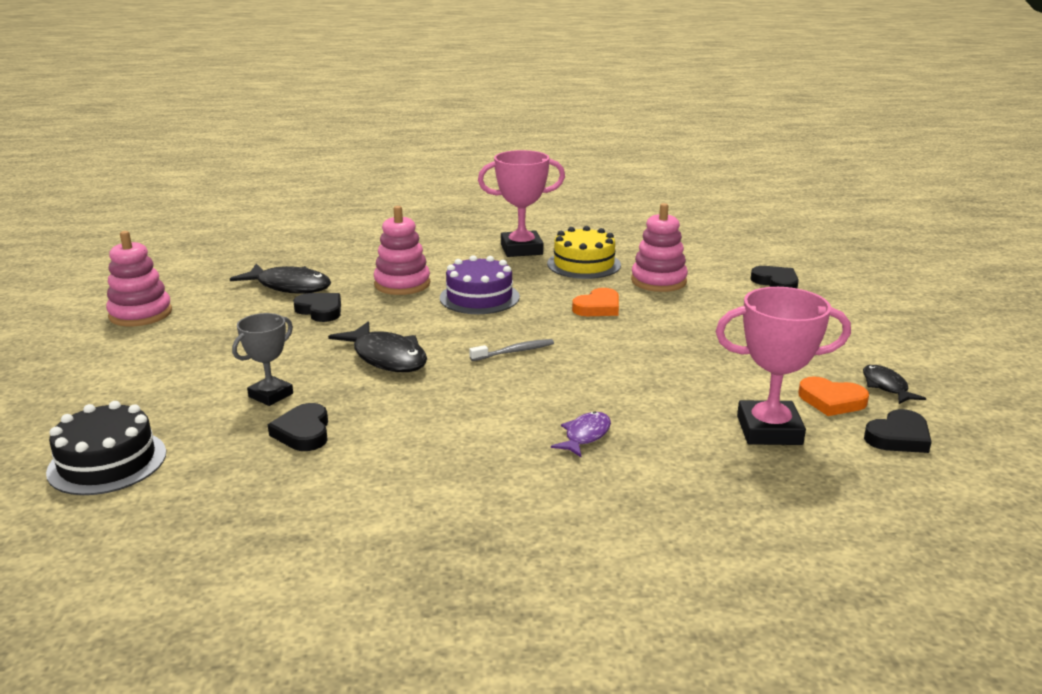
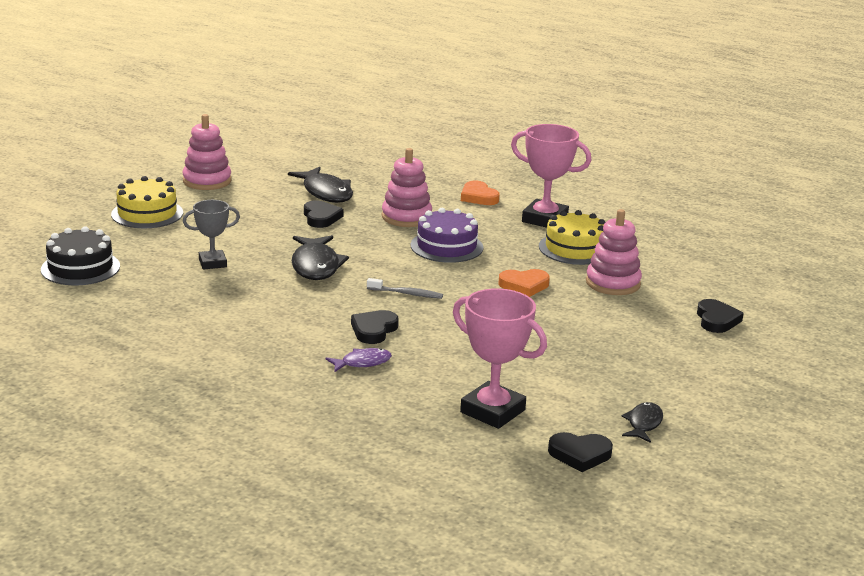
camera: 35 degrees right, 0 degrees up
black heart [268,403,328,451] -> black heart moved to [351,310,399,344]
orange heart [798,376,869,416] -> orange heart moved to [461,180,500,205]
none -> yellow cake [111,176,183,228]

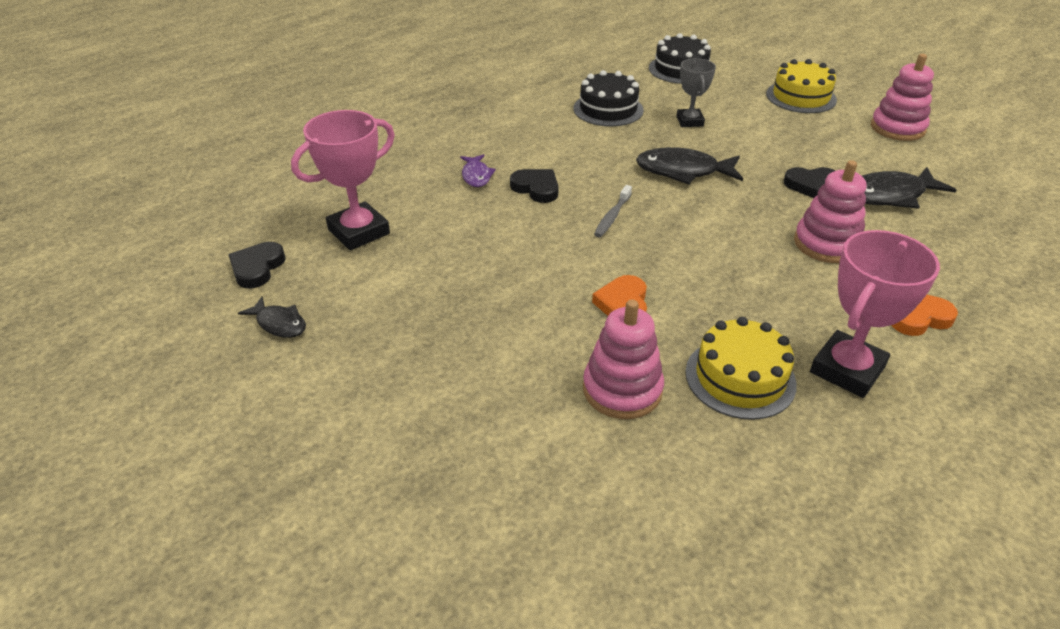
camera: 105 degrees right, 15 degrees up
purple cake [411,208,483,263] -> none
black heart [697,299,744,333] -> none
none -> black cake [574,70,644,126]

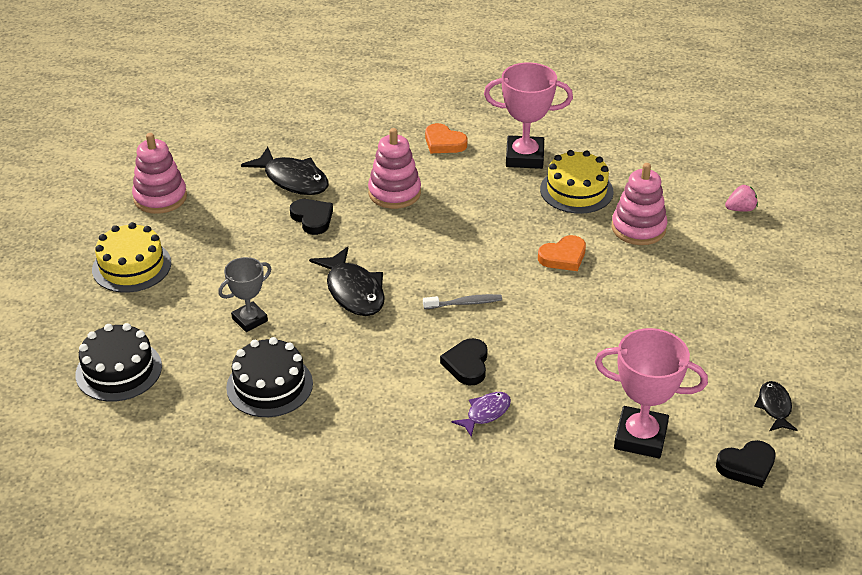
camera: 125 degrees left, 0 degrees up
none -> pink strawberry [725,185,758,212]

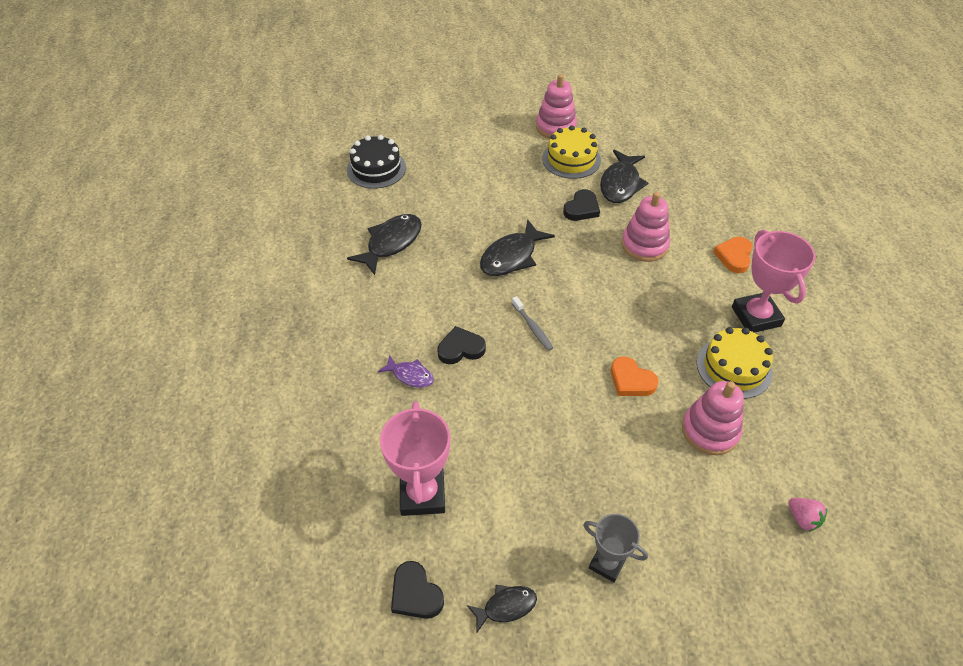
camera: 70 degrees right, 10 degrees up
yellow cake [92,222,171,293] -> yellow cake moved to [542,125,601,179]
grey trophy [218,257,271,332] -> grey trophy moved to [583,514,648,582]
black cake [226,337,313,417] -> black fish [347,214,422,275]

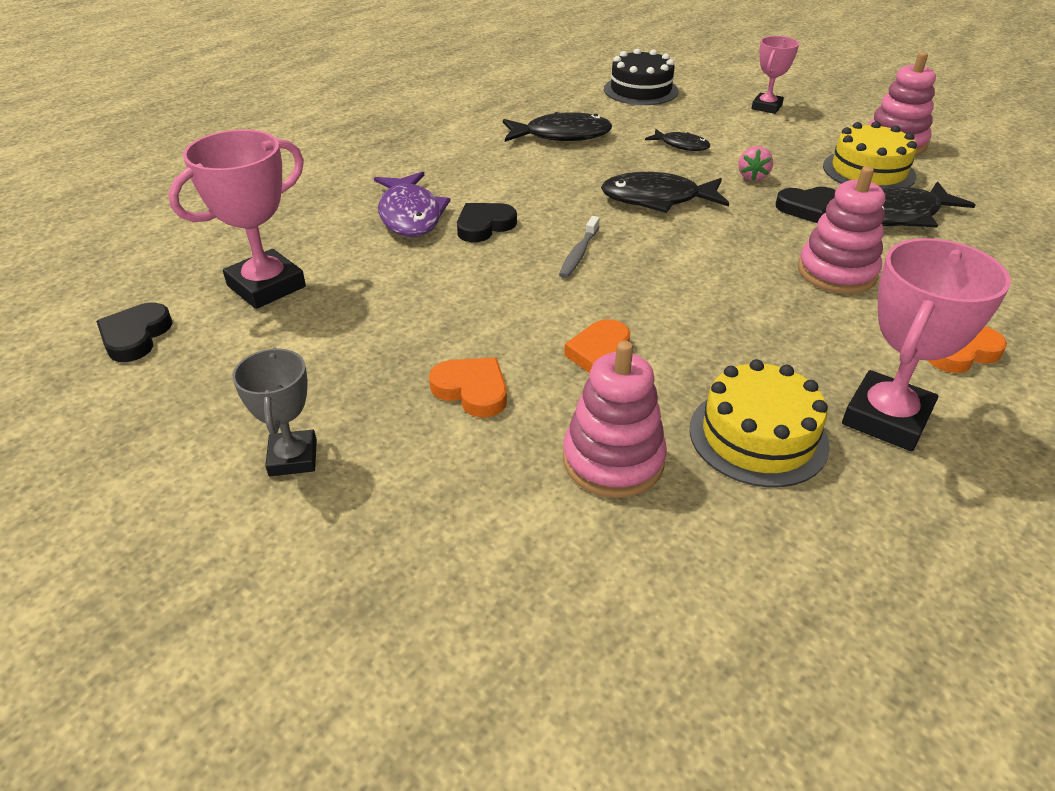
camera: 50 degrees right, 10 degrees down
purple fish [378,355,434,388] -> purple fish [374,172,451,237], size x1.75
black heart [438,326,486,364] -> black heart turned 75 degrees counterclockwise [457,203,517,242]
black fish [467,585,537,632] -> black fish moved to [645,129,710,151]
pink strawberry [788,498,827,532] -> pink strawberry moved to [739,146,773,181]
none -> orange heart [429,357,507,417]
none -> pink trophy [751,36,799,114]

